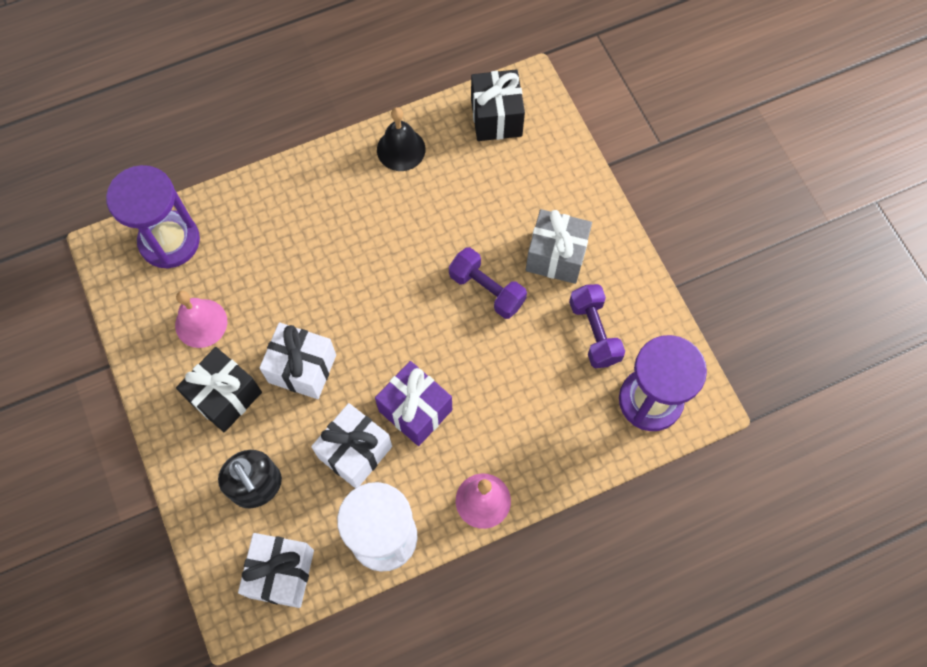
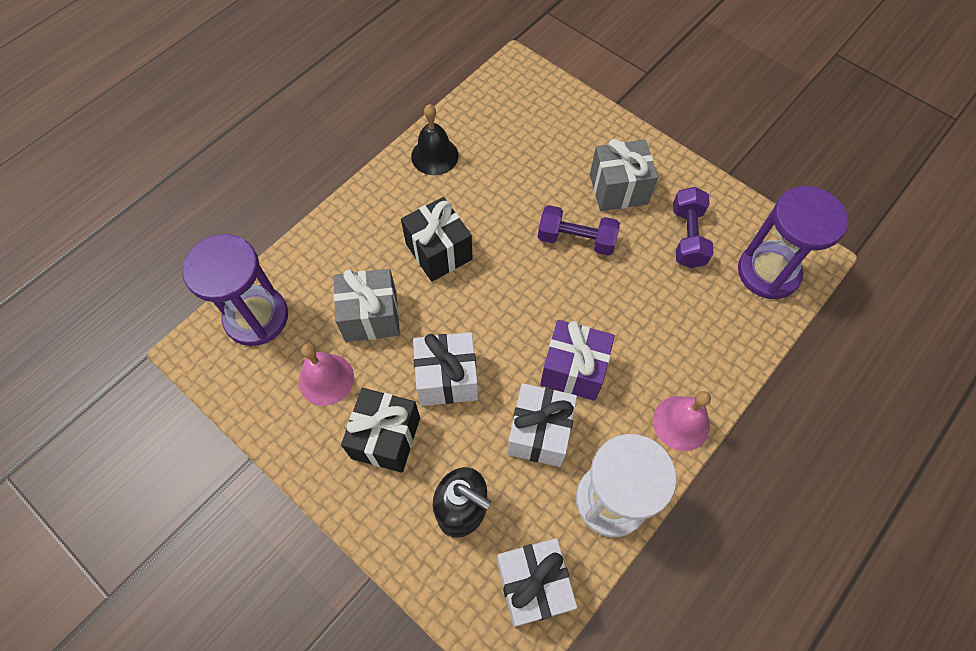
camera: 25 degrees left, 5 degrees down
black gift [471,69,525,141] -> black gift moved to [401,197,473,282]
purple dumbbell [569,284,625,368] -> purple dumbbell turned 45 degrees clockwise [673,187,714,268]
none -> grey gift [333,269,400,342]

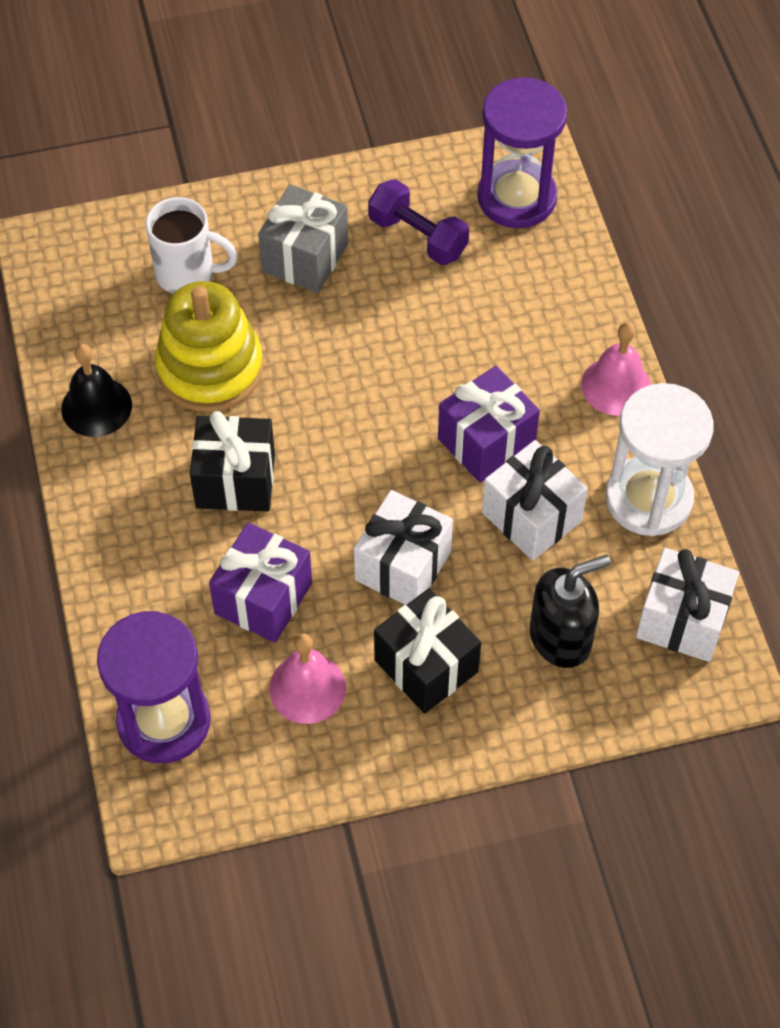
camera: 55 degrees left, 5 degrees down
grey gift [333,269,400,342] -> purple gift [209,522,312,643]
purple dumbbell [538,205,620,256] -> none
none -> white mug [145,197,238,294]
none -> yellow stacking toy [155,281,264,412]

